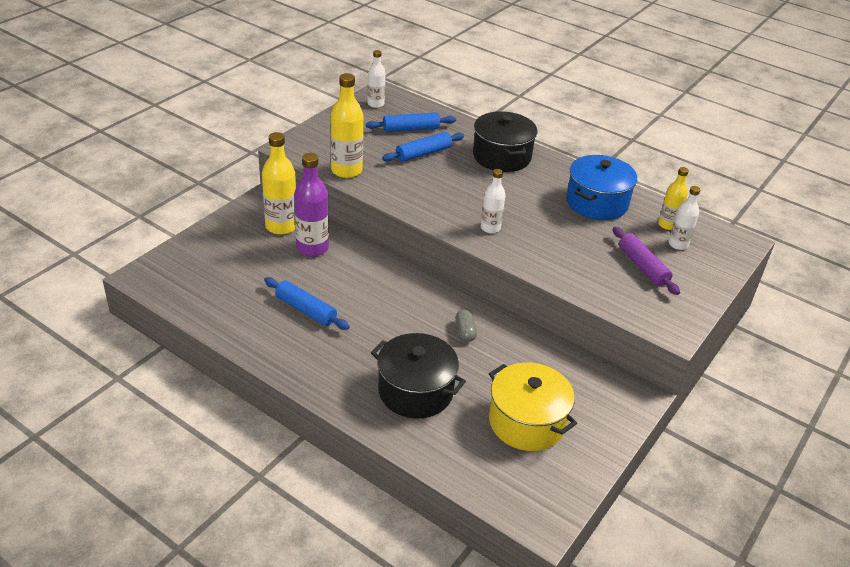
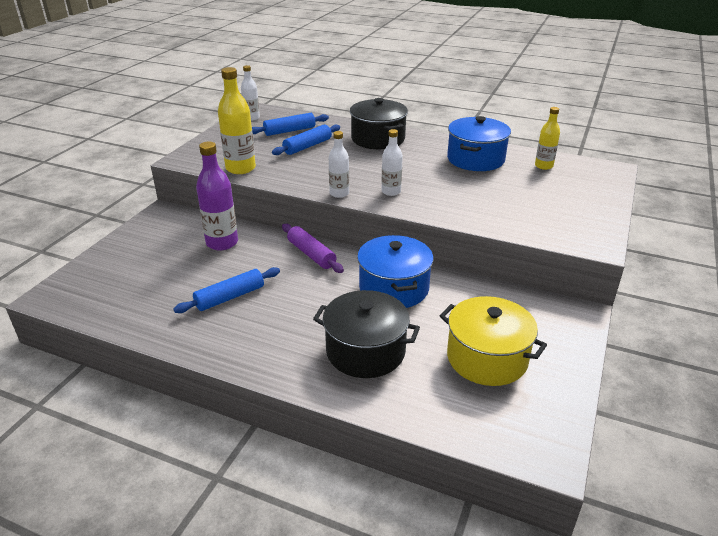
camera: 10 degrees left, 5 degrees down
yellow bottle [262,132,296,235] -> none
blue rolling pin [264,277,350,330] -> blue rolling pin turned 60 degrees counterclockwise [174,267,280,313]
grey capsule [455,310,477,342] -> blue pot [357,235,433,308]
purple rolling pin [613,227,680,295] -> purple rolling pin moved to [282,224,344,273]
white bottle [668,186,700,250] -> white bottle moved to [329,131,349,198]

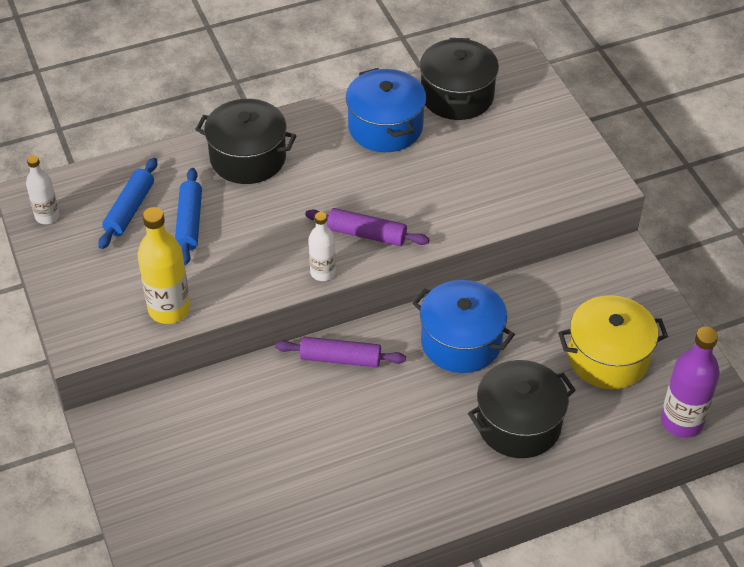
camera: 45 degrees left, 15 degrees up
blue rolling pin [174,267,280,313] -> none
purple bottle [196,141,238,251] -> purple bottle moved to [661,327,720,438]
white bottle [382,129,403,196] -> purple rolling pin [305,208,430,246]
yellow bottle [535,107,560,170] -> black pot [420,38,499,120]

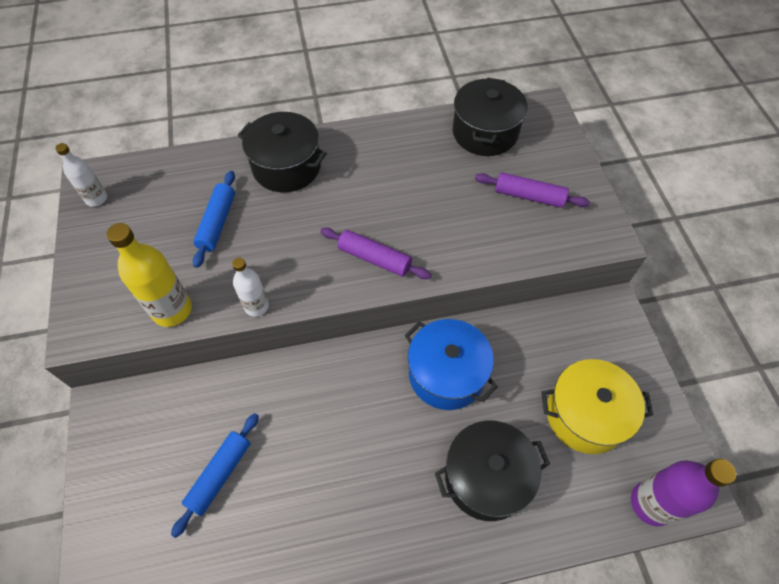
camera: 10 degrees right, 10 degrees up
blue rolling pin [98,158,157,249] -> blue rolling pin moved to [171,413,259,538]
purple rolling pin [275,337,406,368] -> purple rolling pin moved to [475,172,590,208]
white bottle [309,212,336,281] -> white bottle moved to [232,258,269,317]
blue pot [346,68,426,152] -> none

